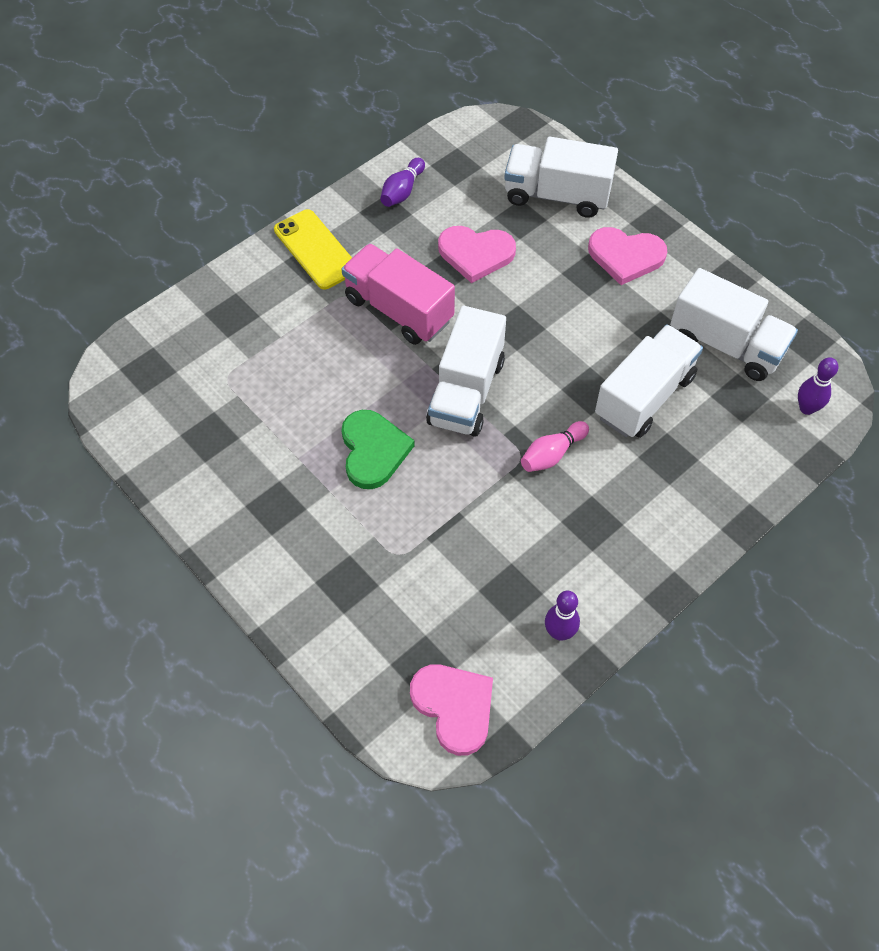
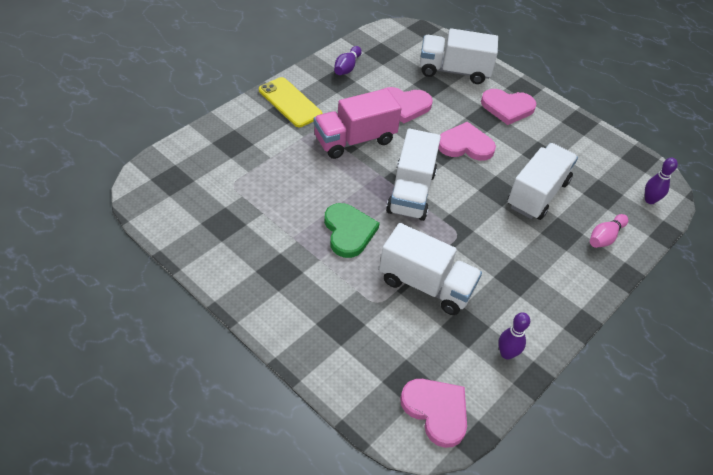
camera: 10 degrees left, 10 degrees down
pink truck [342,243,455,345] -> pink truck turned 60 degrees counterclockwise [313,88,402,159]
pink bowling pin [521,421,589,472] -> pink bowling pin moved to [590,214,628,248]
white truck [670,268,798,381] -> white truck moved to [379,223,482,315]
none -> pink heart [438,122,496,161]

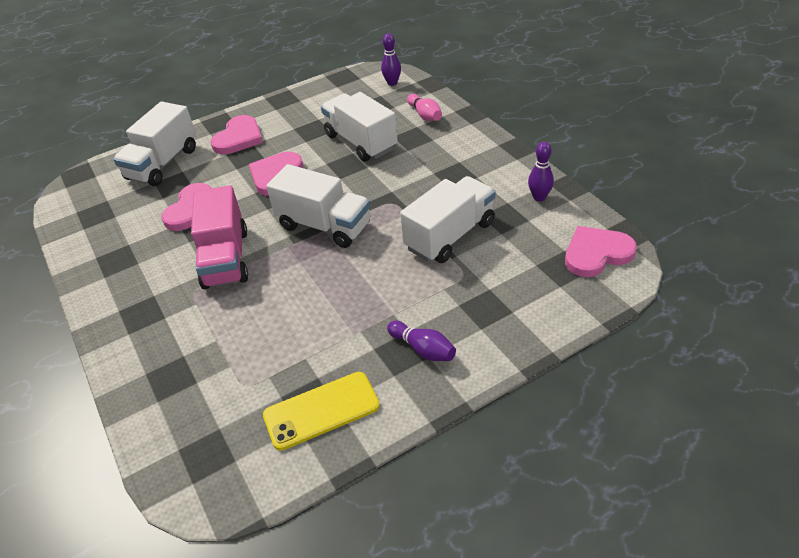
camera: 65 degrees left, 5 degrees down
yellow phone [259,77,323,127] -> yellow phone moved to [263,372,380,451]
green heart [324,203,380,258] -> none
purple bowling pin [334,46,362,75] -> purple bowling pin moved to [387,321,456,361]

